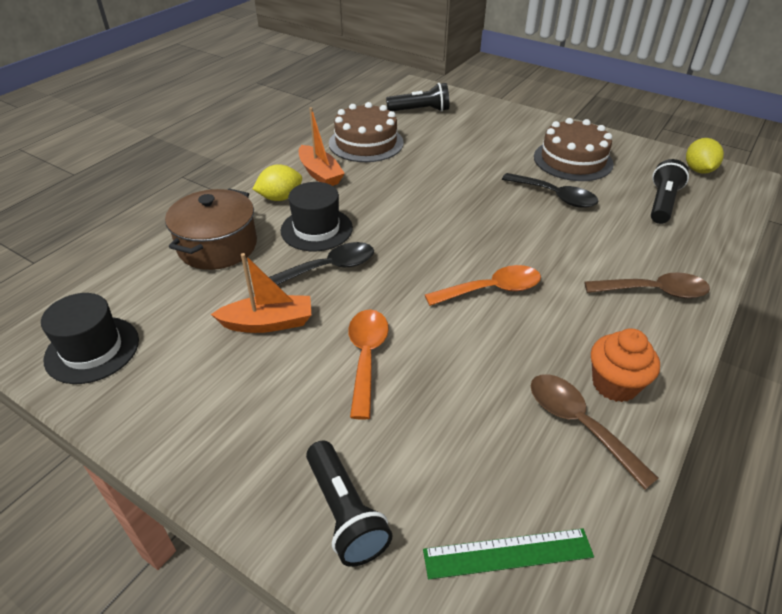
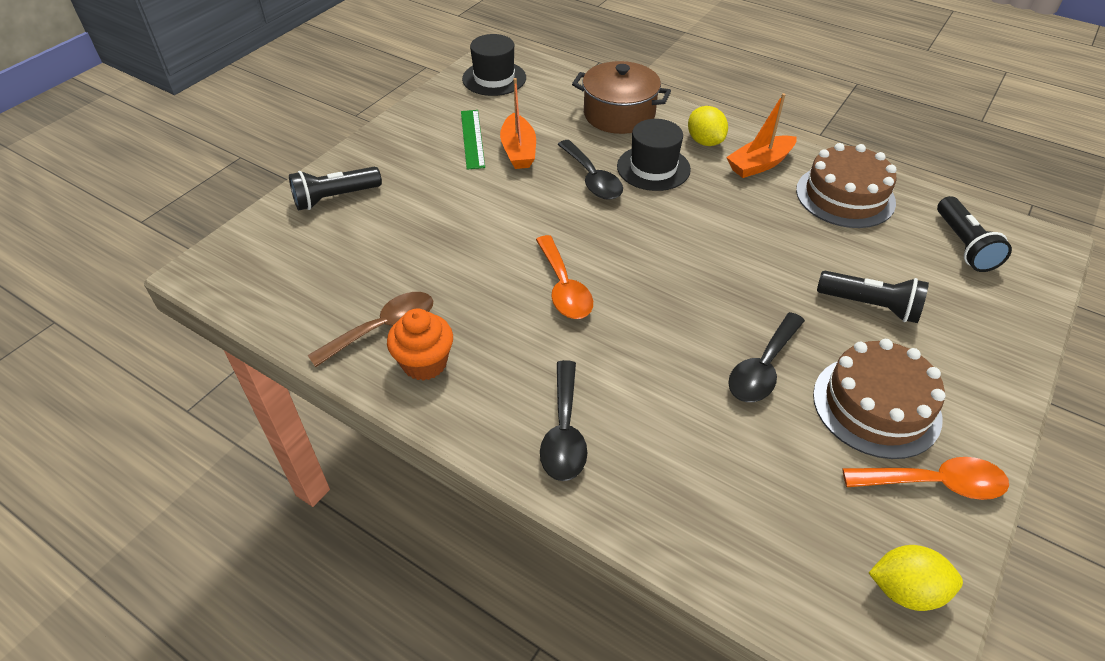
camera: 90 degrees right, 5 degrees up
orange spoon [348,309,389,420] -> orange spoon moved to [842,457,1009,500]
green ruler [423,528,594,579] -> green ruler moved to [461,110,485,170]
brown spoon [584,272,710,299] -> black spoon [540,360,587,481]
black flashlight [651,159,689,224] -> black flashlight moved to [817,271,929,323]

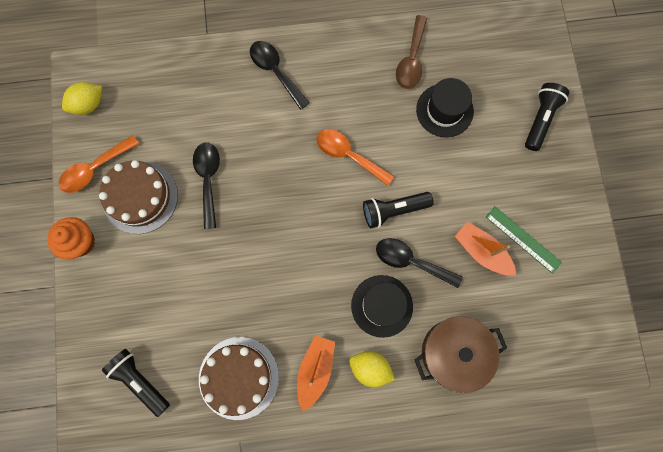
camera: 140 degrees right, 30 degrees up
orange cupcake [387,309,453,381] -> orange cupcake moved to [47,217,95,260]
black hat [462,34,526,96] -> black hat moved to [416,78,474,137]
black flashlight [817,271,929,323] -> black flashlight moved to [363,192,434,228]

